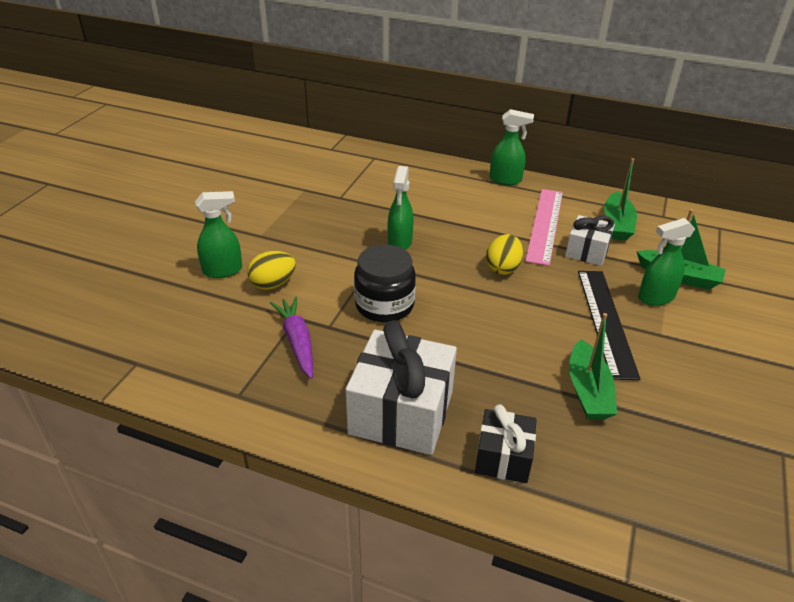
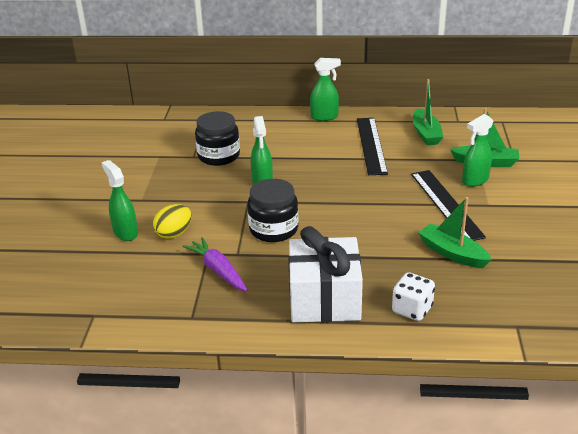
camera: 15 degrees left, 5 degrees down
green spray bottle [195,191,242,278] -> green spray bottle turned 90 degrees counterclockwise [102,160,138,241]
black gift [475,404,537,483] -> white dice [392,272,435,321]
yellow egg [486,234,523,275] -> none
pink ruler [525,189,563,266] -> black ruler [357,118,388,175]
white gift [565,215,615,266] -> none
green boat [569,313,617,419] -> green boat turned 150 degrees clockwise [418,197,492,268]
none -> black jar [195,111,240,166]

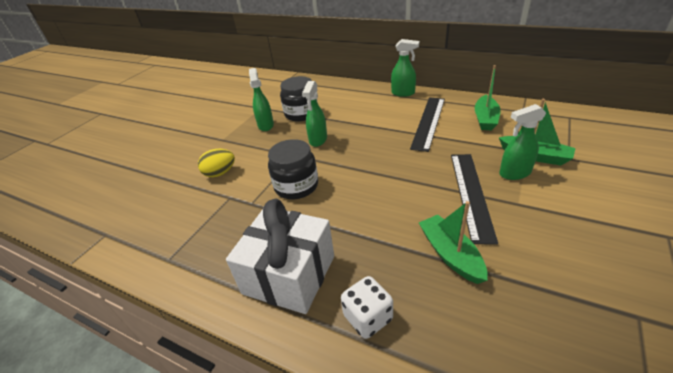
camera: 25 degrees right, 5 degrees up
green spray bottle [102,160,138,241] -> green spray bottle moved to [249,68,274,131]
purple carrot [183,237,247,291] -> none

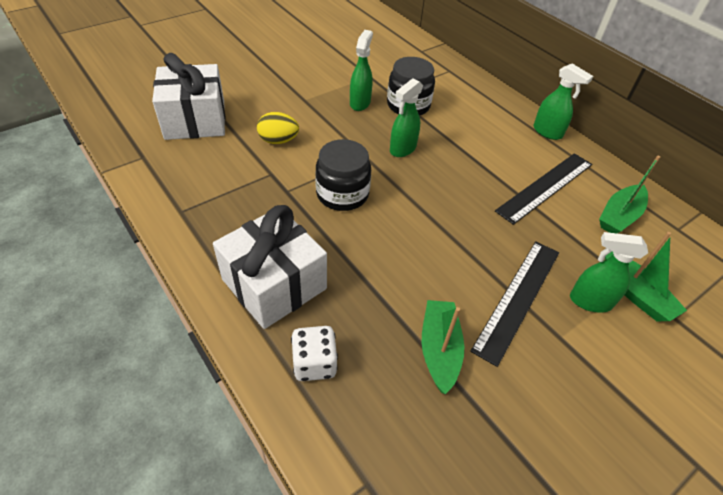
camera: 20 degrees right, 10 degrees up
none -> white gift [152,53,225,140]

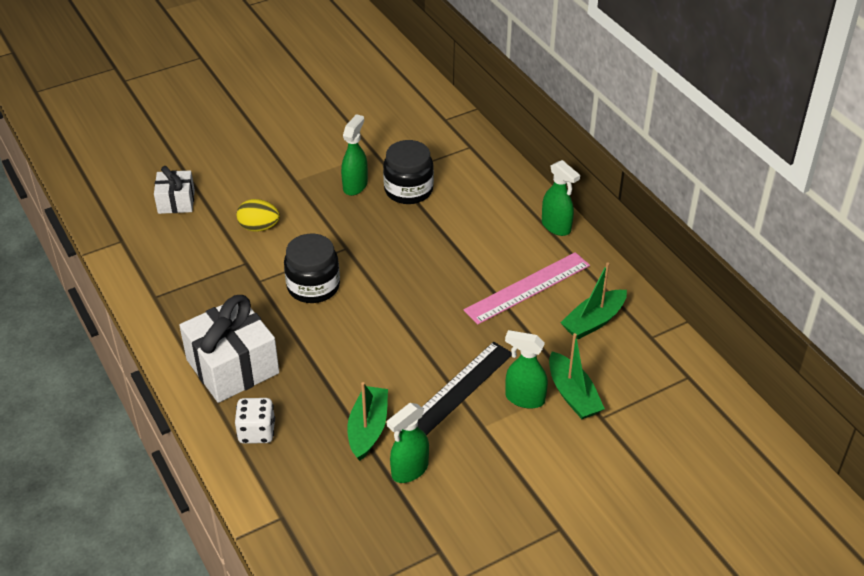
camera: 10 degrees right, 5 degrees down
white gift [152,53,225,140] -> white gift [154,166,195,214], size x0.56
green spray bottle [390,78,423,157] -> green spray bottle moved to [387,403,429,483]
black ruler [495,153,592,225] -> pink ruler [464,252,590,324]

